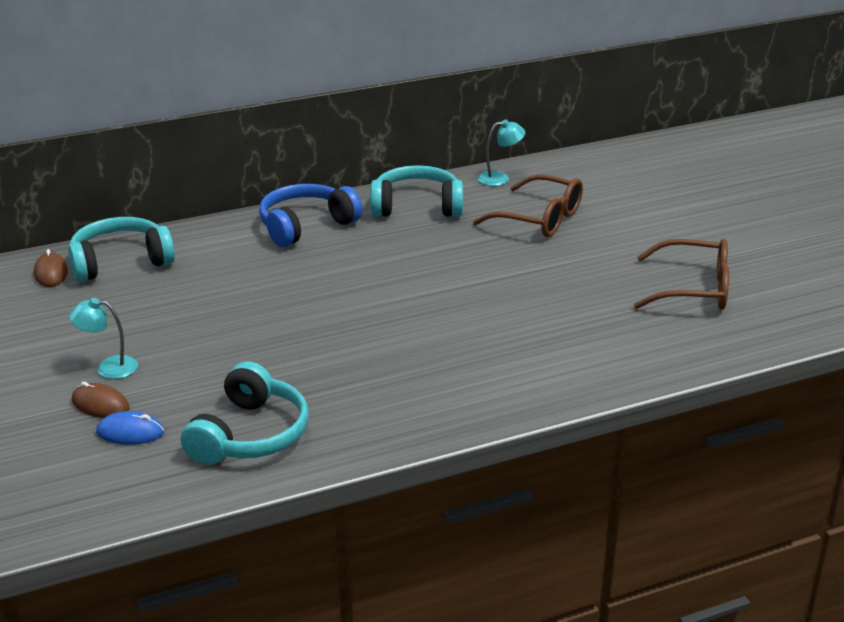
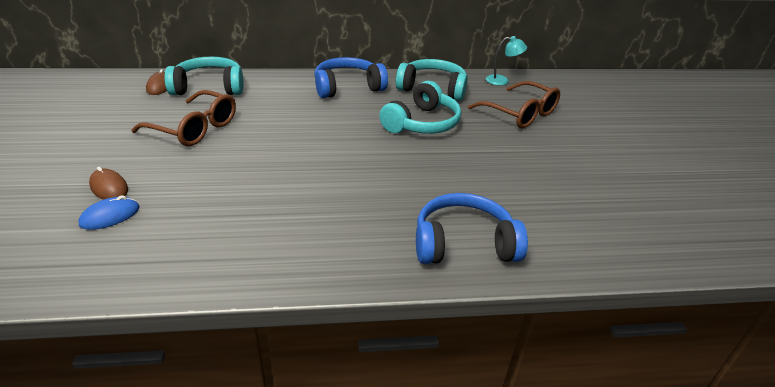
camera: 15 degrees right, 5 degrees up
turquoise lamp [69,298,138,379] -> none
blue mouse [96,411,164,445] -> blue mouse turned 60 degrees counterclockwise [79,195,139,230]
turquoise headphones [181,361,309,465] -> turquoise headphones moved to [379,81,461,134]
brown glasses [634,239,729,310] -> brown glasses moved to [132,90,236,146]
none -> blue headphones [416,193,528,264]

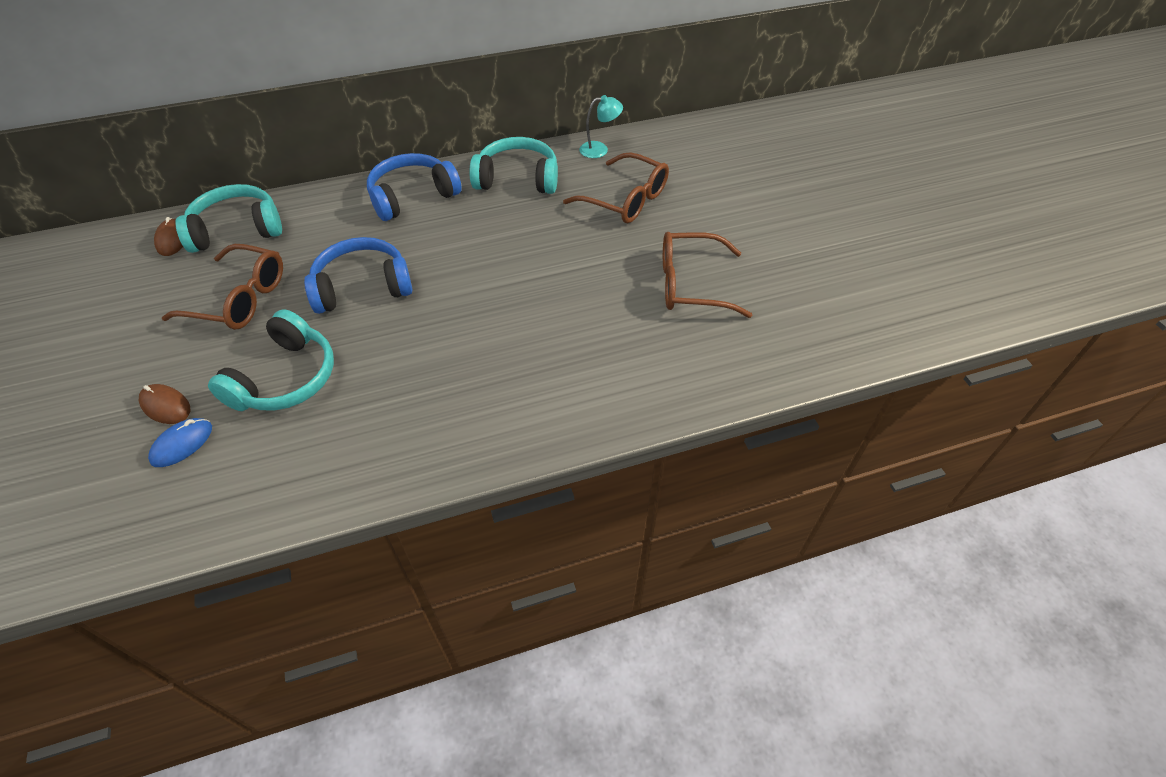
camera: 10 degrees left, 15 degrees up
turquoise headphones [379,81,461,134] -> turquoise headphones moved to [208,309,334,411]
blue headphones [416,193,528,264] -> blue headphones moved to [304,237,413,314]
none -> brown glasses [663,232,752,318]

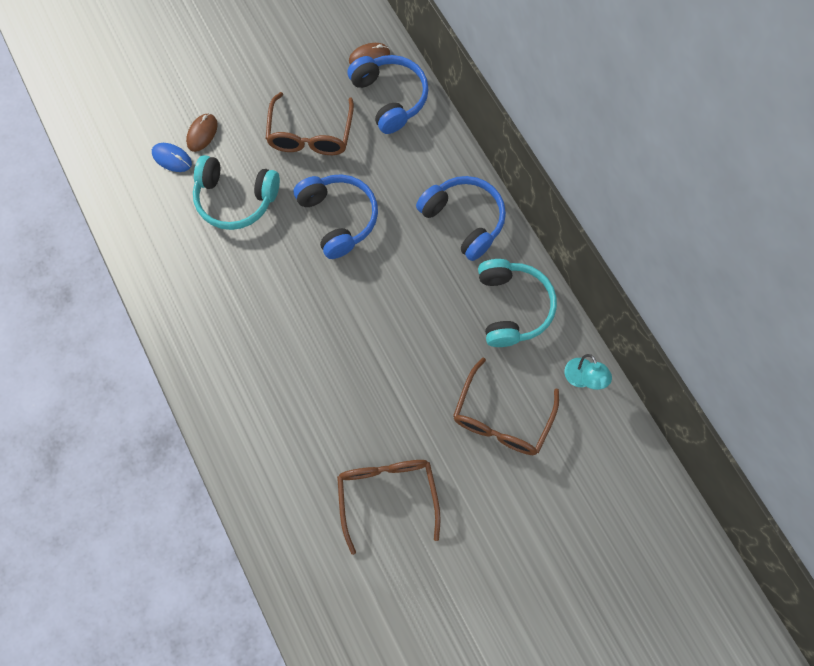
camera: 80 degrees right, 20 degrees up
turquoise headphones [176,184,282,253] -> blue headphones [347,55,429,134]

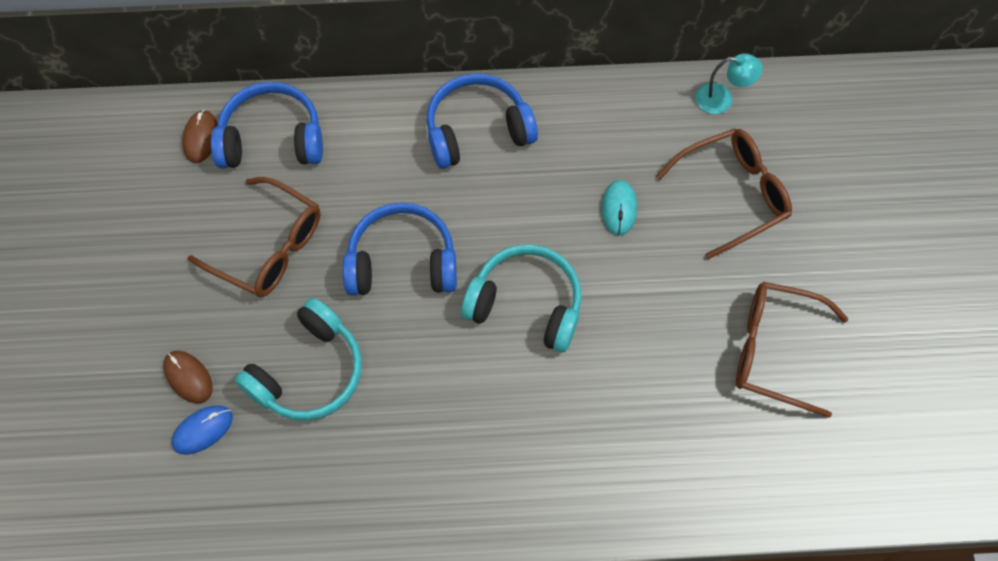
camera: 65 degrees left, 5 degrees down
brown glasses [453,357,559,455] -> brown glasses turned 75 degrees counterclockwise [656,128,792,259]
turquoise headphones [478,259,557,347] -> turquoise headphones moved to [461,244,582,353]
none -> turquoise mouse [602,180,637,236]

